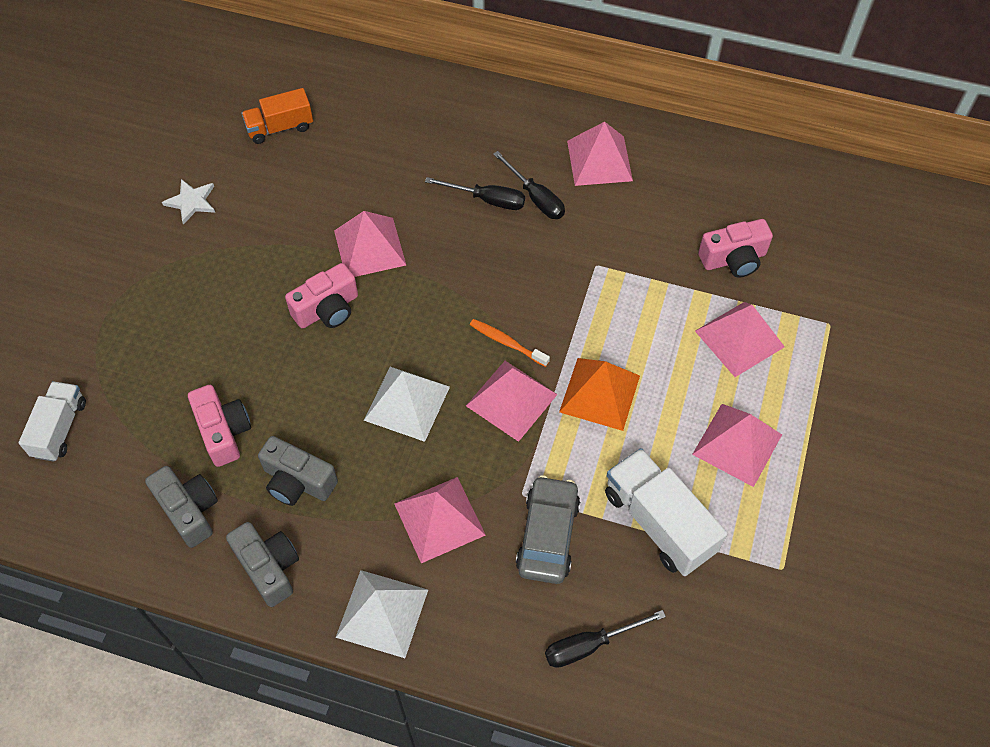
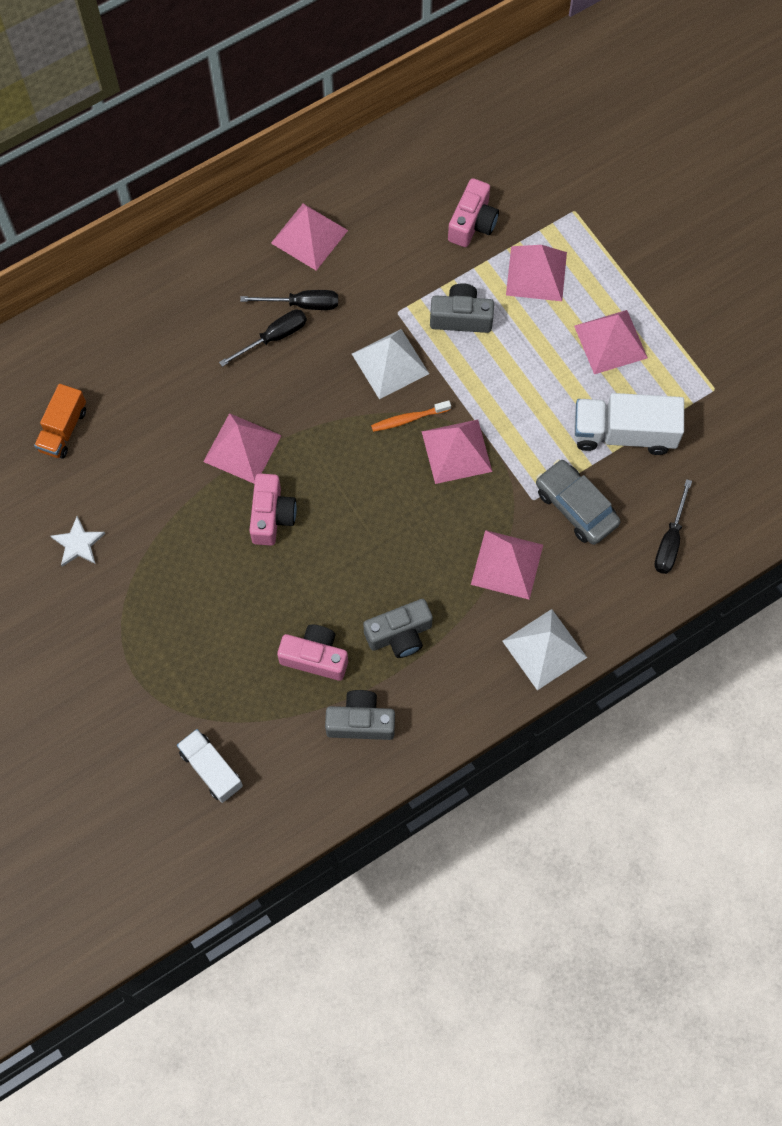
camera: 50 degrees left, 10 degrees up
grey camera [226,522,299,607] -> grey camera moved to [430,283,494,333]
white pyramid [364,367,450,442] -> white pyramid moved to [352,329,429,399]
orange pyramid [559,358,640,431] -> none

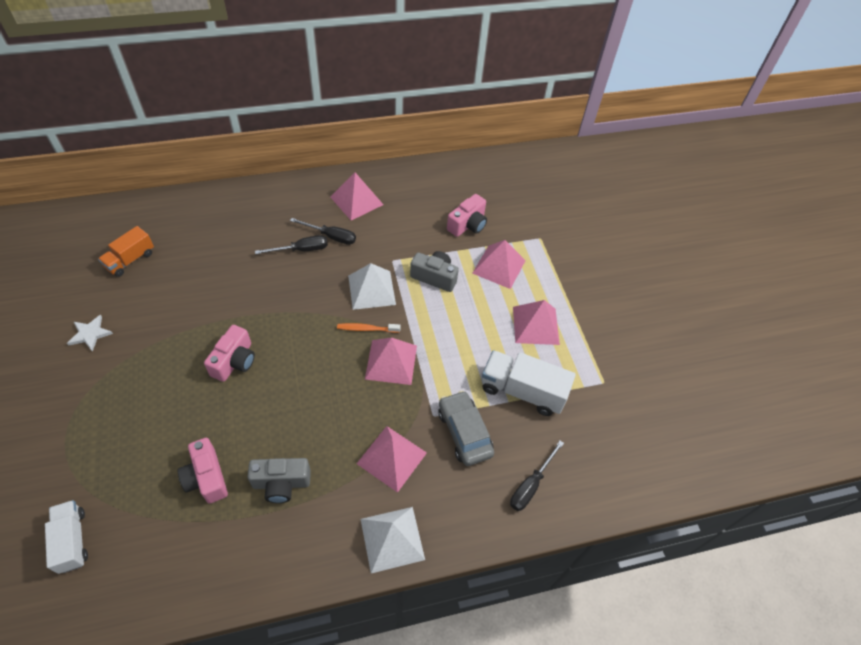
camera: 15 degrees right, 15 degrees down
pink pyramid [203,413,282,484] -> none
pink camera [277,625,348,680] -> pink camera turned 150 degrees counterclockwise [178,438,228,504]
grey camera [325,690,395,740] -> none

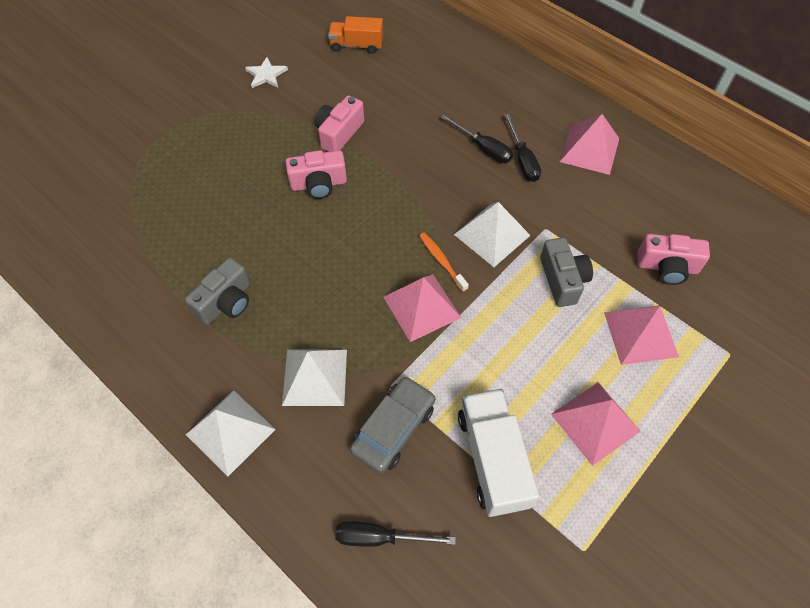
camera: 60 degrees right, 5 degrees up
white truck [45,500,88,574] -> none
pink camera [178,438,228,504] -> pink camera moved to [315,95,364,152]
grey camera [247,458,311,503] -> grey camera turned 105 degrees counterclockwise [185,257,250,325]
pink pyramid [356,426,427,493] -> white pyramid [282,350,347,406]

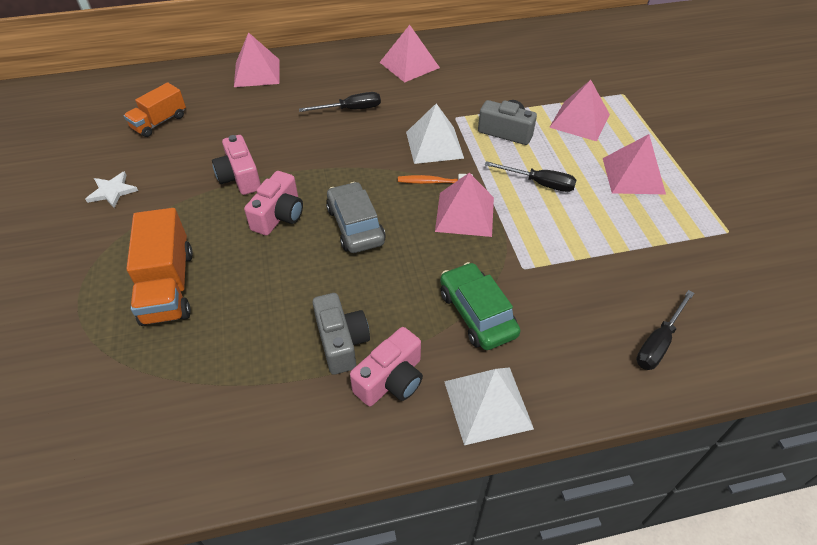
camera: 55 degrees left, 10 degrees down
white pyramid [282,350,347,406] -> green car [440,262,520,350]
grey car [350,376,435,473] -> grey car moved to [326,182,386,253]
white truck [458,389,539,517] -> none
black screwdriver [504,114,541,182] -> black screwdriver moved to [485,161,576,192]
pink camera [637,234,710,285] -> pink camera moved to [350,327,423,406]
none -> orange truck [126,208,193,326]
none -> pink pyramid [234,32,279,87]

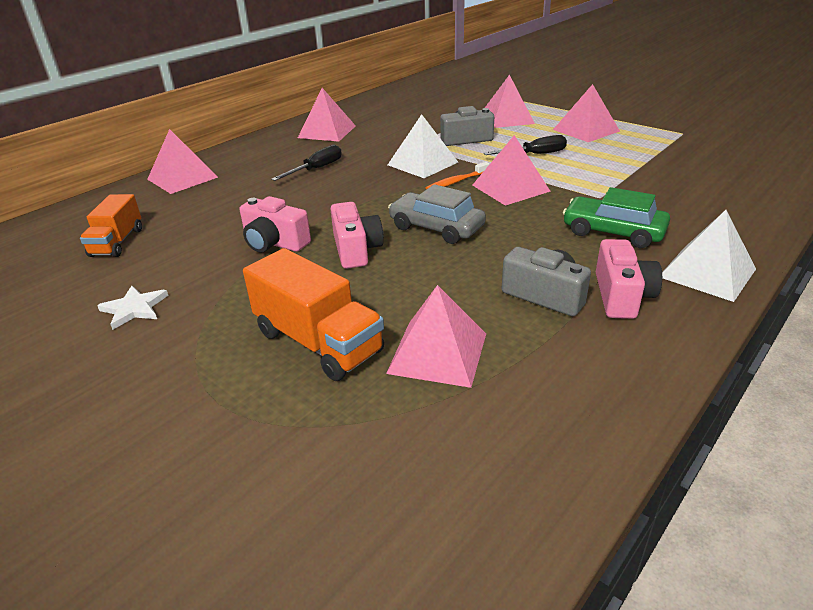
camera: 35 degrees left, 15 degrees down
black screwdriver [636,290,694,370] -> none
none -> pink pyramid [386,285,486,388]

